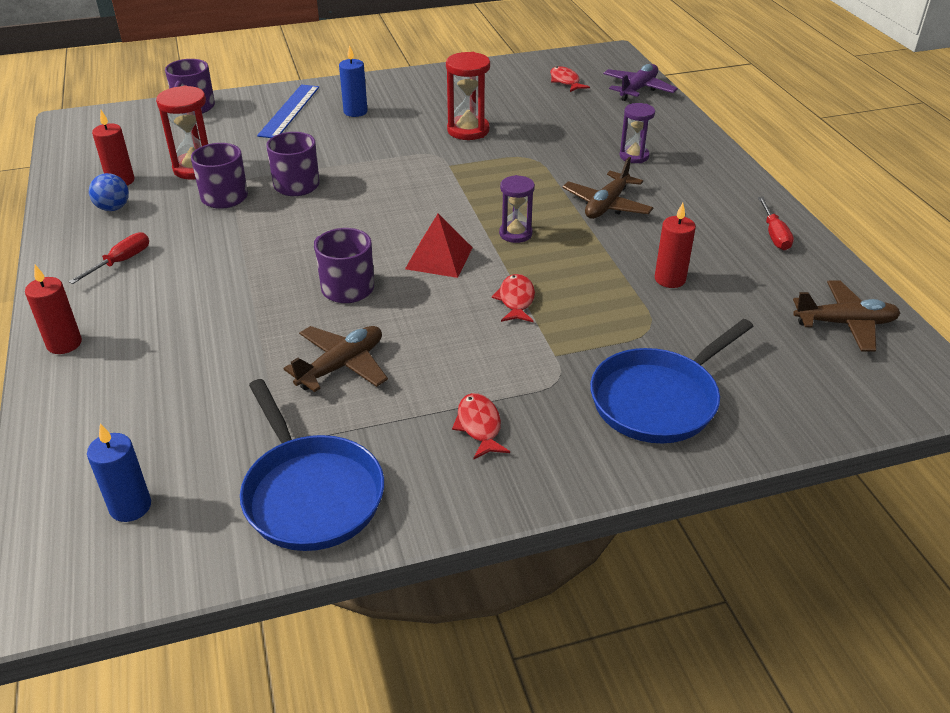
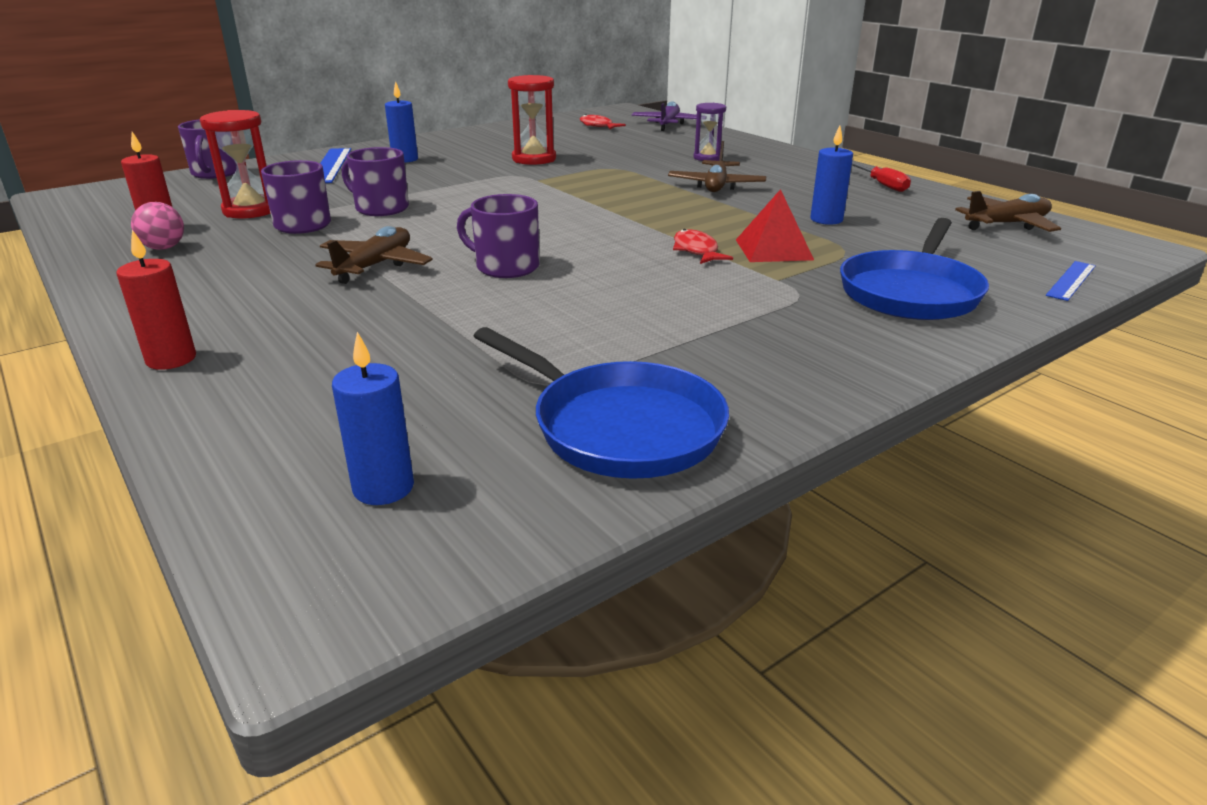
camera: 20 degrees left, 10 degrees down
red screwdriver [68,232,149,284] -> none
blue ball [89,173,129,211] -> pink ball [131,202,184,250]
brown plane [283,326,388,392] -> brown plane moved to [316,226,433,284]
red pyramid [405,214,473,278] -> red pyramid moved to [736,189,814,262]
red fish [452,393,510,459] -> none
purple hourglass [499,175,535,243] -> none
red candle [655,203,696,288] -> blue candle [810,126,853,225]
none -> blue ruler [1046,261,1096,301]

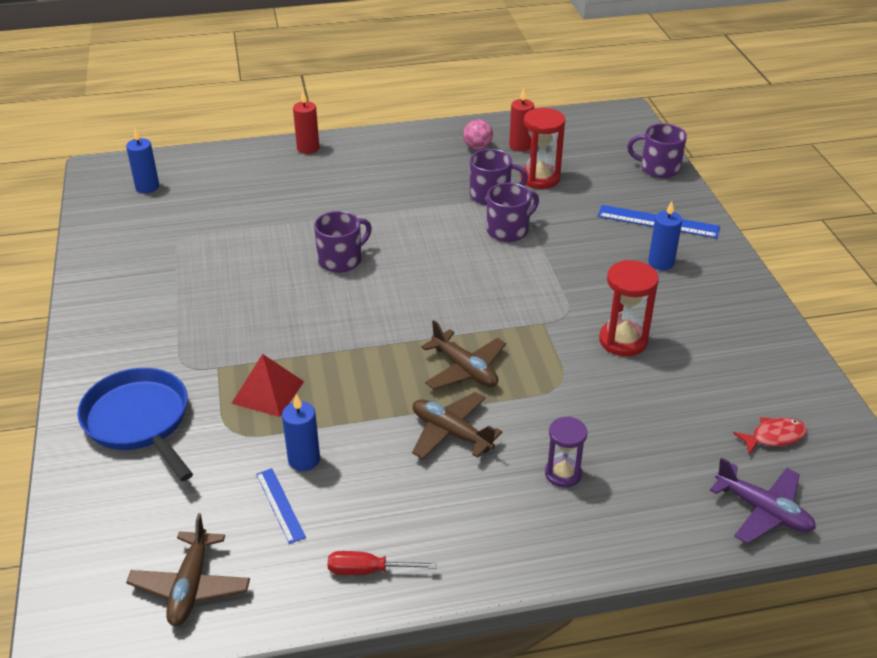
camera: 115 degrees right, 10 degrees up
brown plane [316,226,433,284] -> brown plane moved to [421,320,506,389]
blue pan [474,327,729,479] -> none
red fish [673,229,733,264] -> none
blue ruler [1046,261,1096,301] -> blue ruler moved to [256,468,306,544]

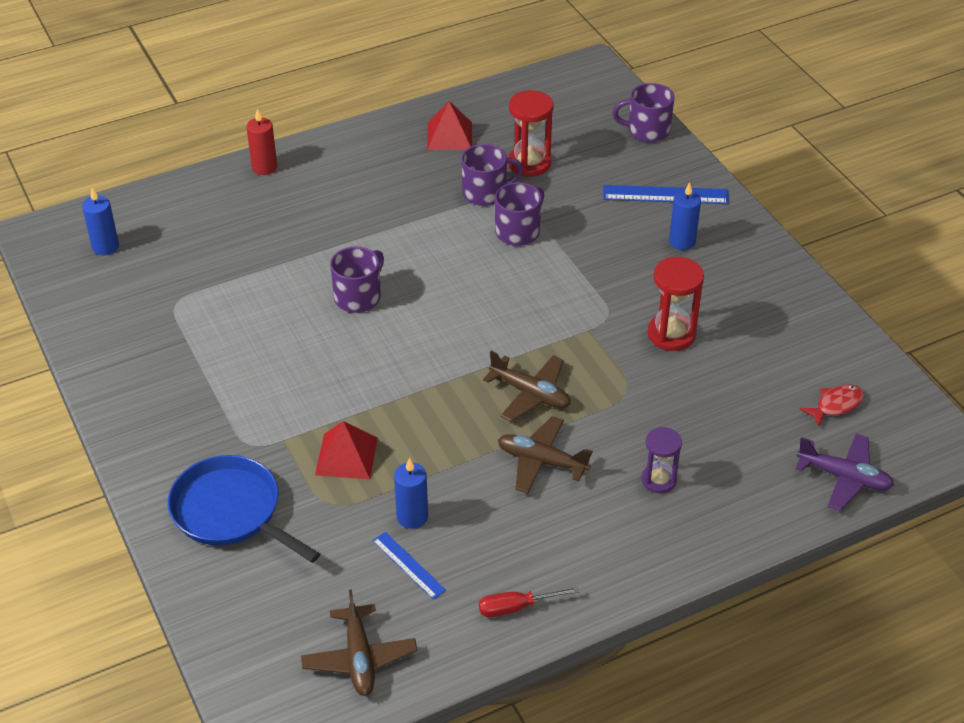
camera: 15 degrees left, 5 degrees up
pink ball [463,120,493,150] -> red pyramid [427,101,472,150]
red candle [509,89,534,152] -> none

